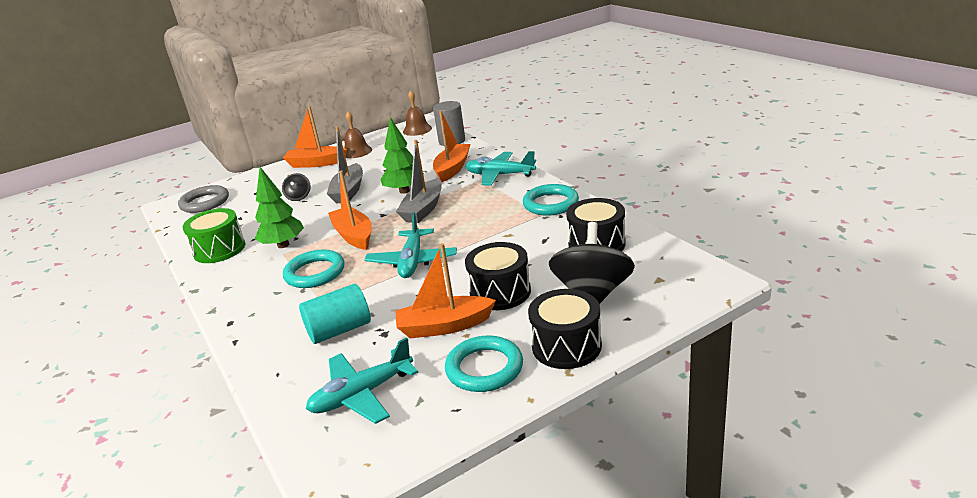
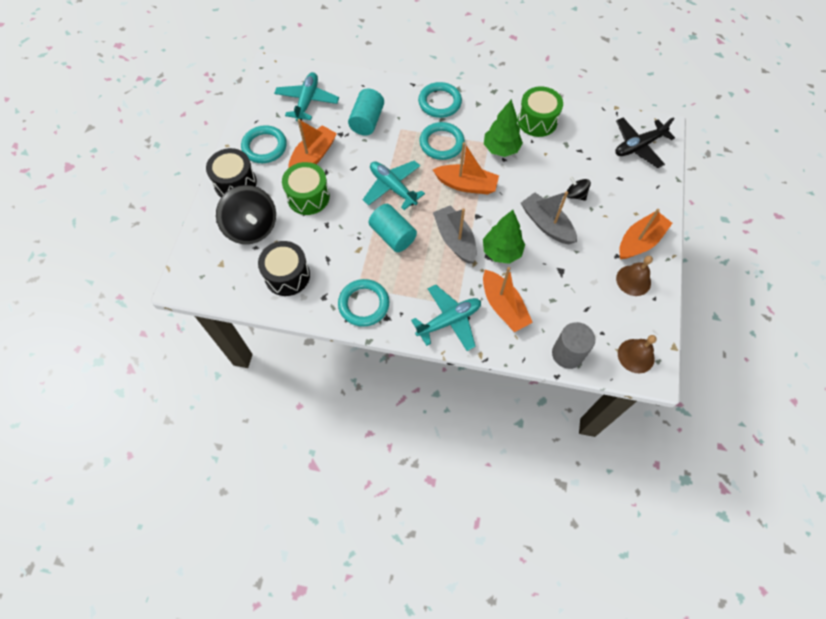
camera: 130 degrees right, 35 degrees up
grey ring [178,185,229,213] -> black plane [615,117,675,168]
black drum [465,242,531,310] -> green drum [282,162,330,215]
none -> turquoise cylinder [369,204,417,252]
none -> turquoise ring [418,82,462,118]

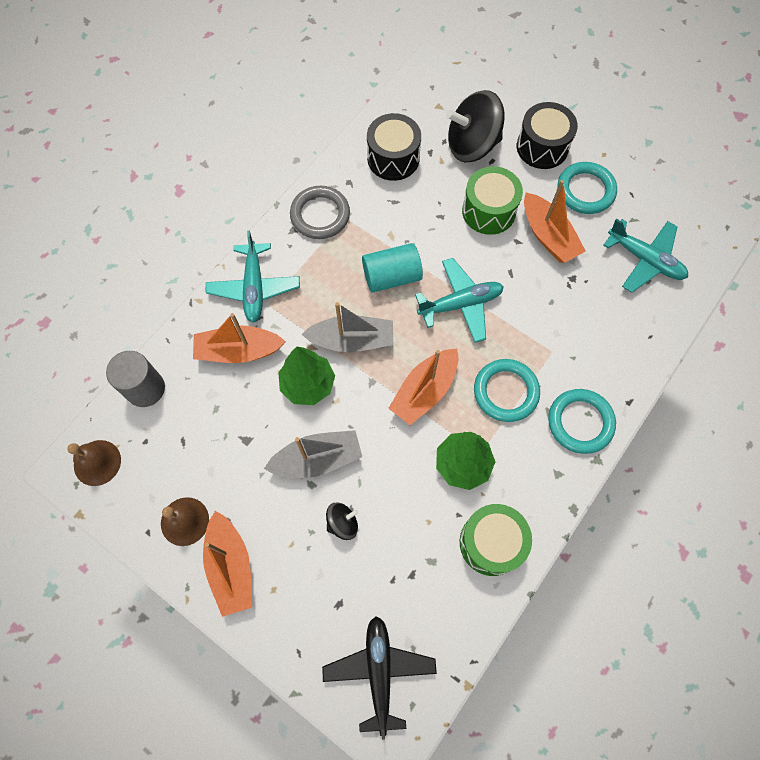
camera: 115 degrees right, 5 degrees up
turquoise ring [338,279,389,327] -> grey ring [290,186,350,239]
turquoise cylinder [348,89,384,135] -> none

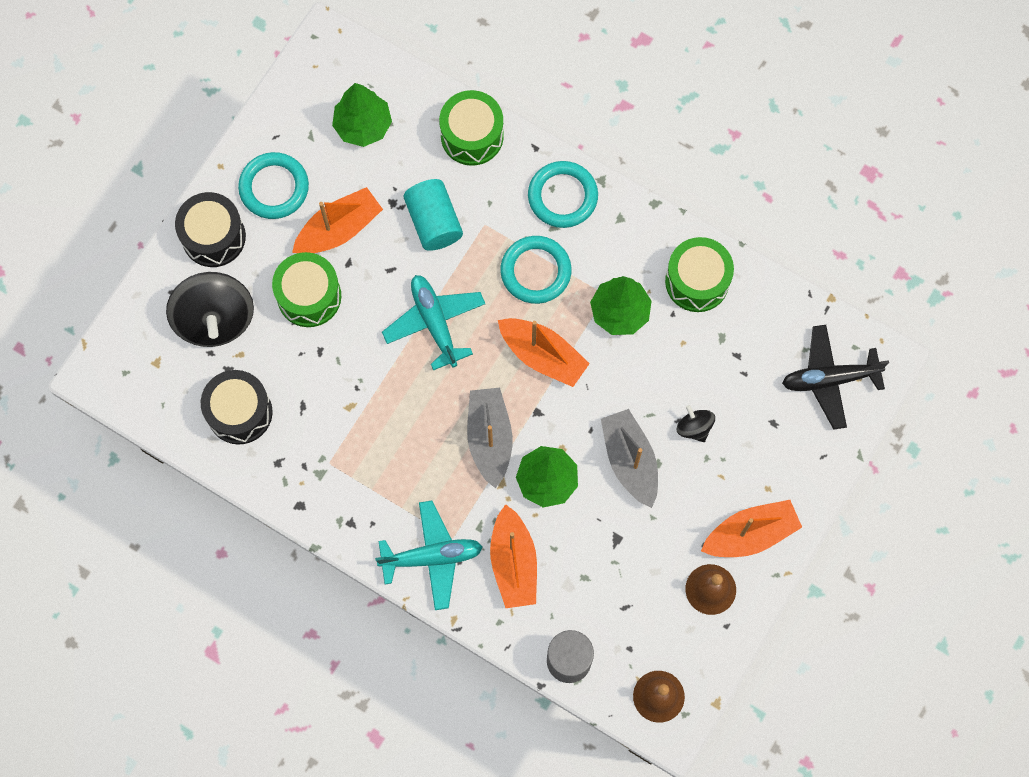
camera: 95 degrees left, 5 degrees up
grey ring [290,186,350,239] -> none
turquoise cylinder [362,243,423,293] -> turquoise cylinder moved to [404,179,463,251]
turquoise plane [603,218,688,293] -> green tree [332,83,392,147]
none -> green drum [439,90,504,166]

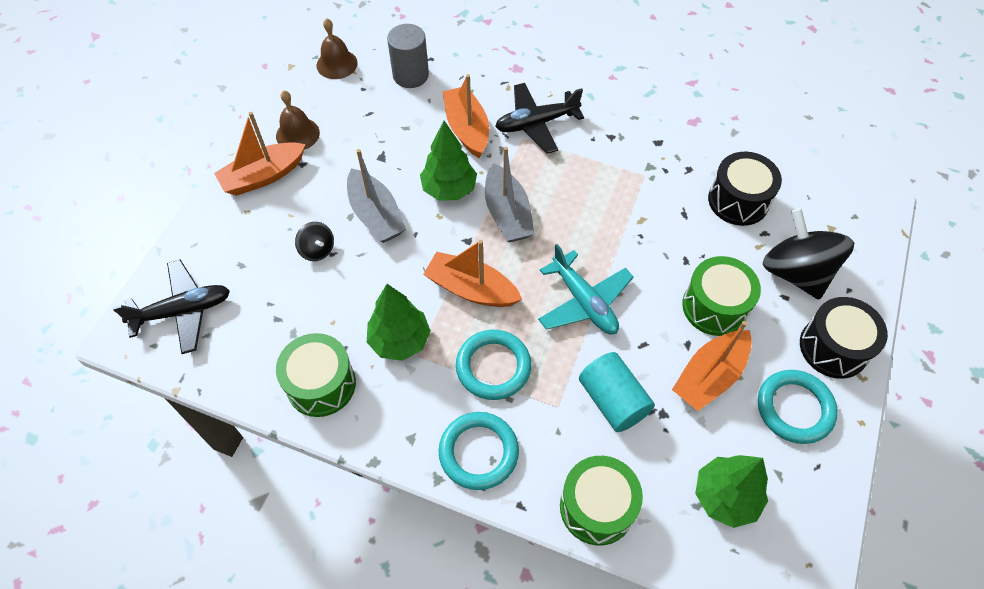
camera: 170 degrees right, 15 degrees down
turquoise plane [375,501,483,610] -> black plane [495,83,584,154]

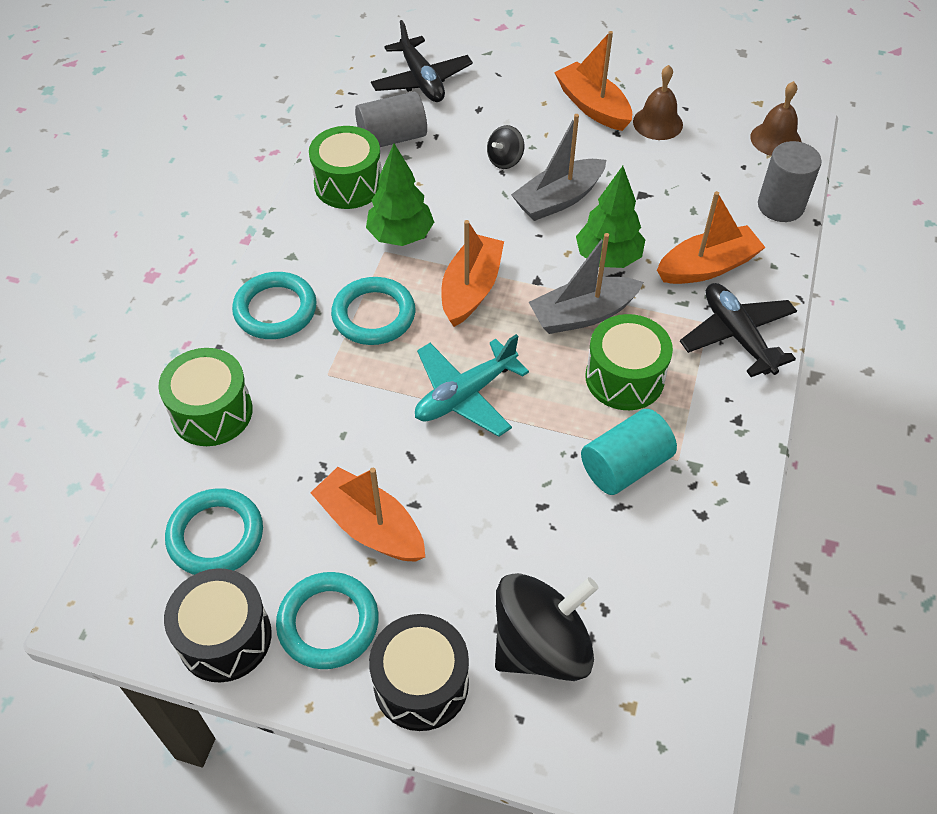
camera: 85 degrees right, 5 degrees down
turquoise cylinder [579,352,655,432] -> turquoise cylinder moved to [581,409,677,495]
green drum [682,256,761,336] -> green drum moved to [586,314,673,410]
green tree [695,455,768,528] -> turquoise ring [165,488,263,575]
black drum [708,152,782,226] -> black drum moved to [164,568,272,682]
none -> grey cylinder [355,92,427,147]

